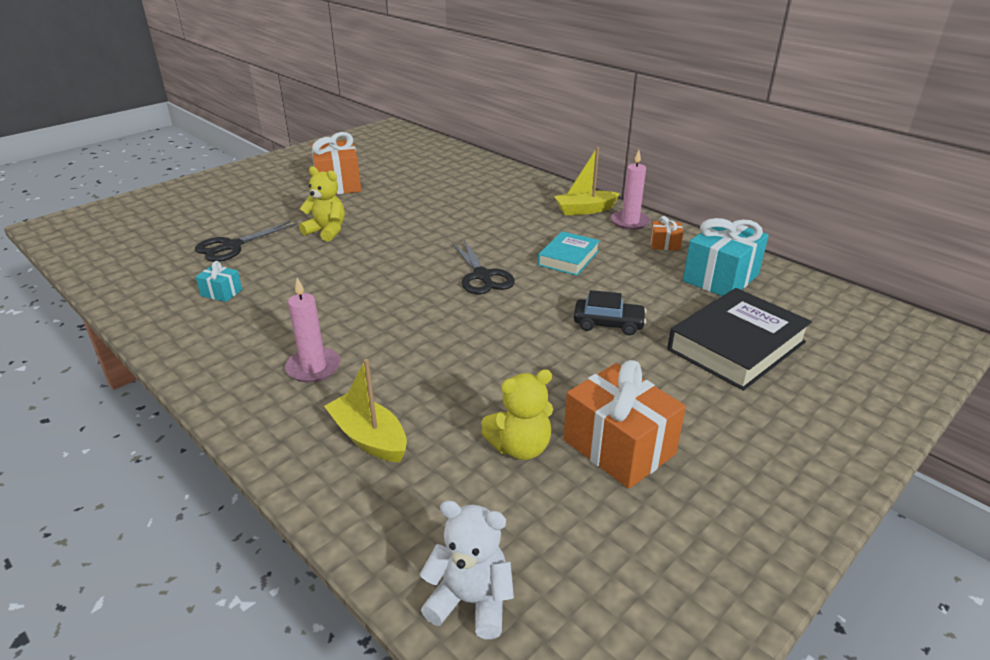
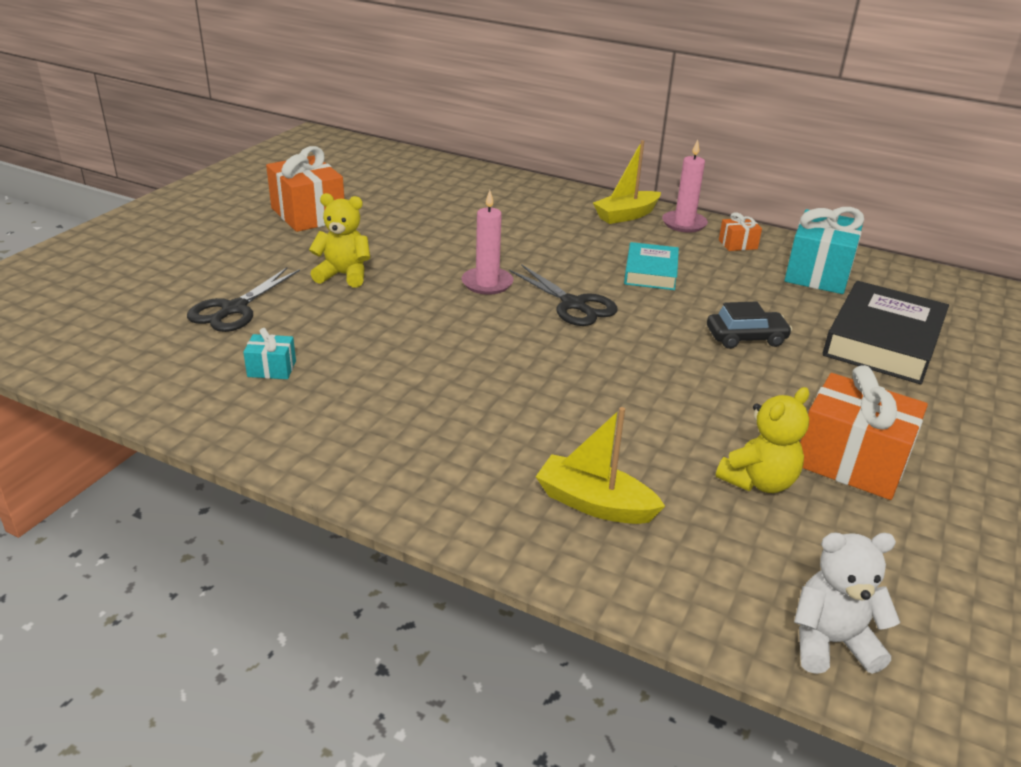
camera: 20 degrees left, 0 degrees up
pink candle [285,278,341,383] -> pink candle moved to [462,190,514,295]

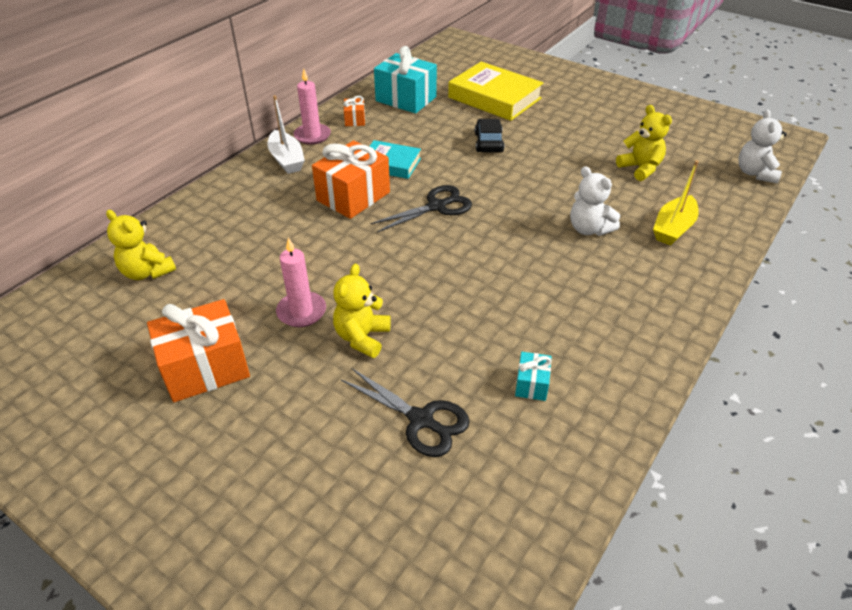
camera: 80 degrees left, 10 degrees up
pink candle [462,190,514,295] -> pink candle moved to [276,237,326,327]
yellow boat [593,140,661,224] -> white boat [268,95,305,174]
orange gift [800,365,928,500] -> orange gift moved to [312,140,390,219]
black book [823,281,949,385] -> yellow book [448,62,543,121]
none -> yellow teddy bear [106,210,176,280]
none -> white teddy bear [570,166,620,236]

